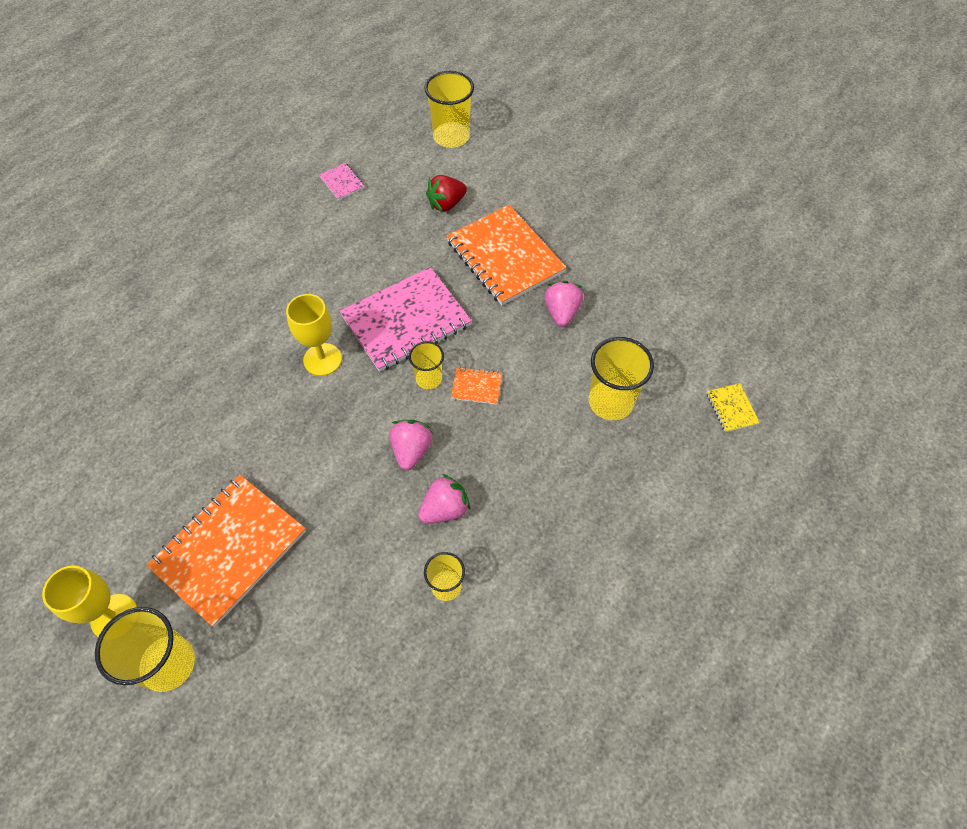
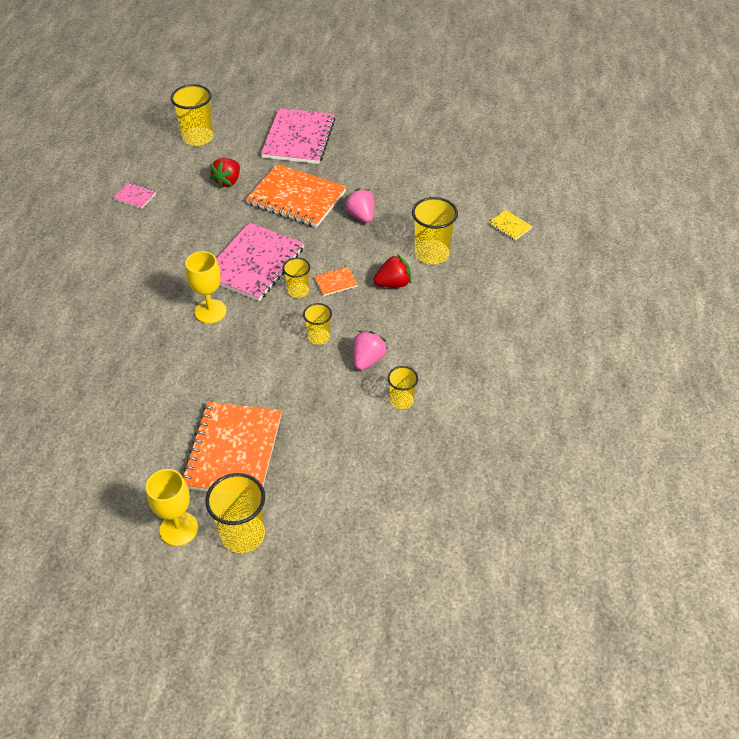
camera: 30 degrees left, 10 degrees down
pink strawberry [390,420,433,470] -> yellow cup [303,303,332,345]
none -> pink notebook [261,108,335,164]
none -> red strawberry [374,254,411,288]

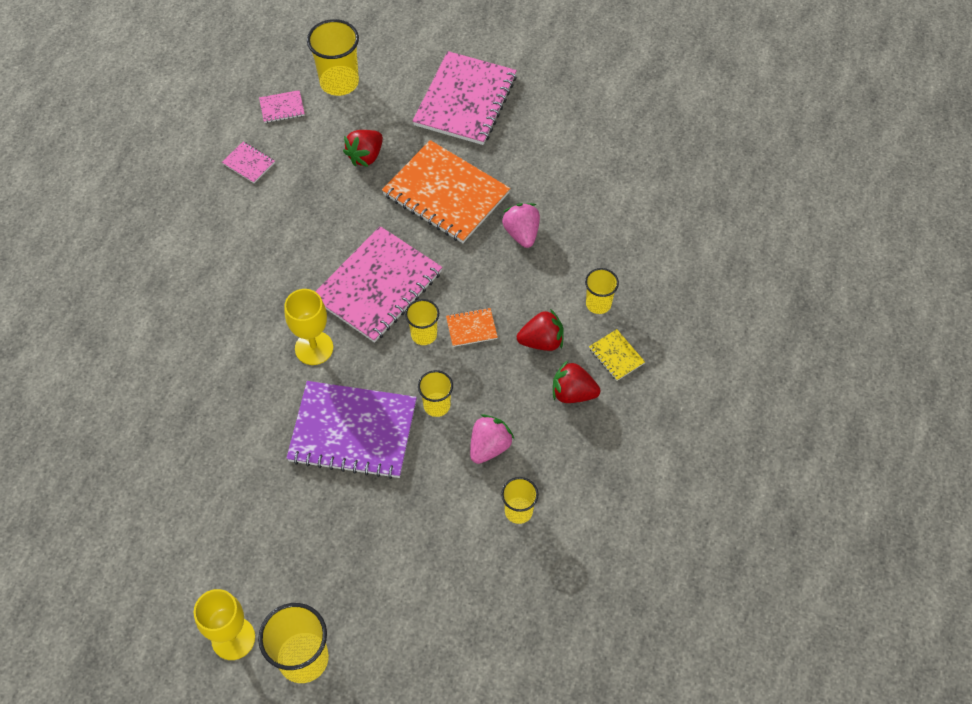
camera: 10 degrees right, 10 degrees up
orange notebook [182,402,282,491] -> none
yellow cup [412,197,458,264] -> yellow cup [585,268,619,314], size x0.59
yellow notebook [488,210,532,241] -> yellow notebook moved to [589,329,645,381]
none -> pink notebook [259,90,305,123]
none -> purple notebook [286,381,417,479]
none -> red strawberry [553,360,600,403]

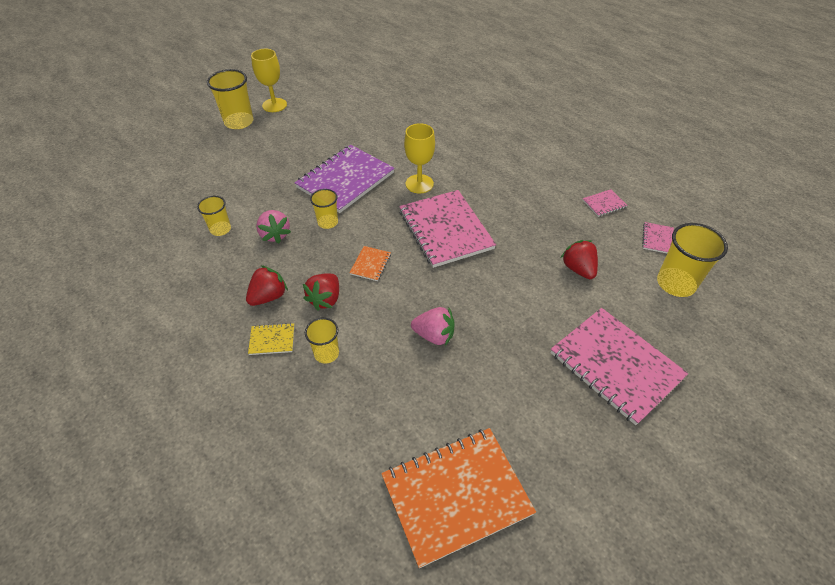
camera: 120 degrees right, 10 degrees down
orange notebook [382,140,510,243] -> orange notebook moved to [381,428,536,568]
yellow cup [405,299,439,345] -> none

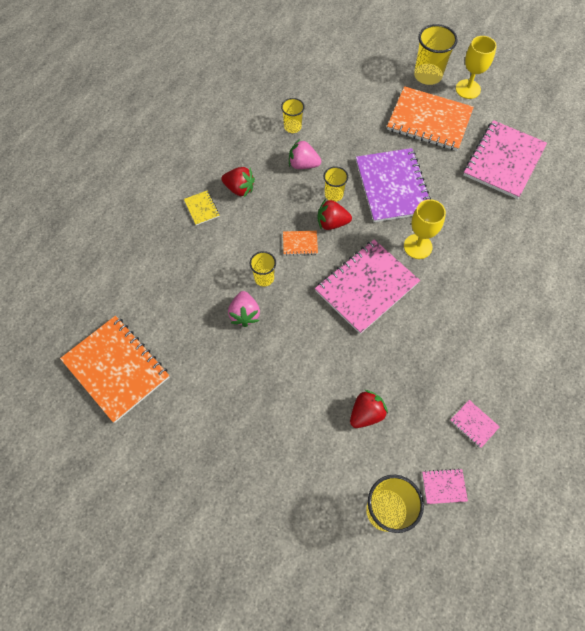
camera: 70 degrees right, 15 degrees up
pink strawberry [256,210,291,243] -> pink strawberry turned 60 degrees clockwise [289,139,321,169]
purple notebook [294,145,395,213] -> purple notebook turned 60 degrees clockwise [356,148,431,222]
red strawberry [303,273,339,310] -> red strawberry moved to [317,199,352,230]
yellow cup [305,318,339,364] -> yellow cup moved to [250,251,276,287]
pink notebook [550,308,689,425] -> pink notebook moved to [463,120,547,199]
none -> orange notebook [387,86,474,151]

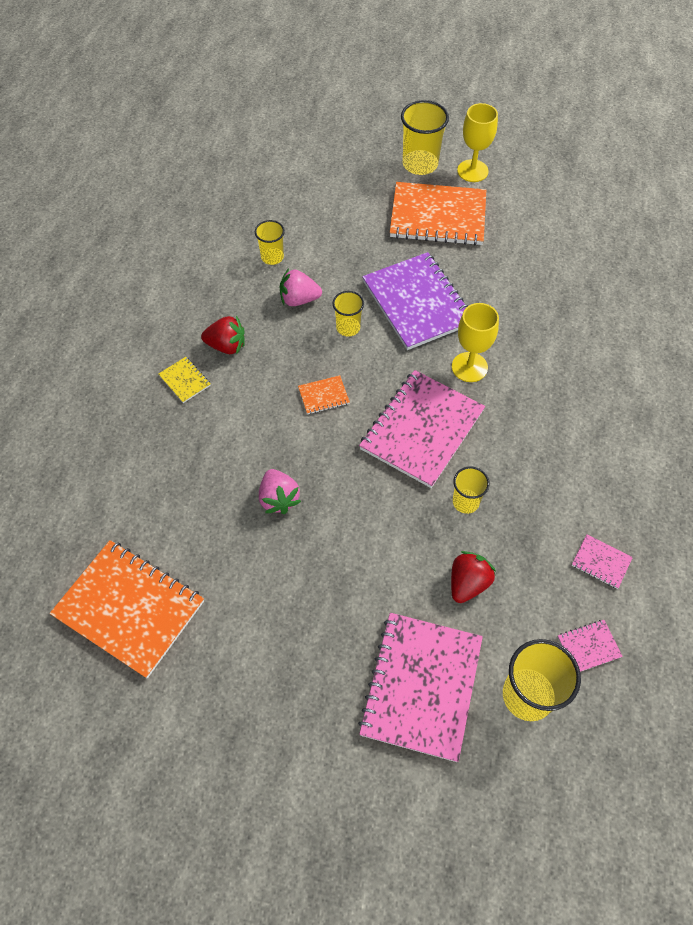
camera: 15 degrees left, 5 degrees down
yellow cup [250,251,276,287] -> yellow cup moved to [453,466,490,514]
red strawberry [317,199,352,230] -> none
pink notebook [463,120,547,199] -> pink notebook moved to [358,613,483,762]

